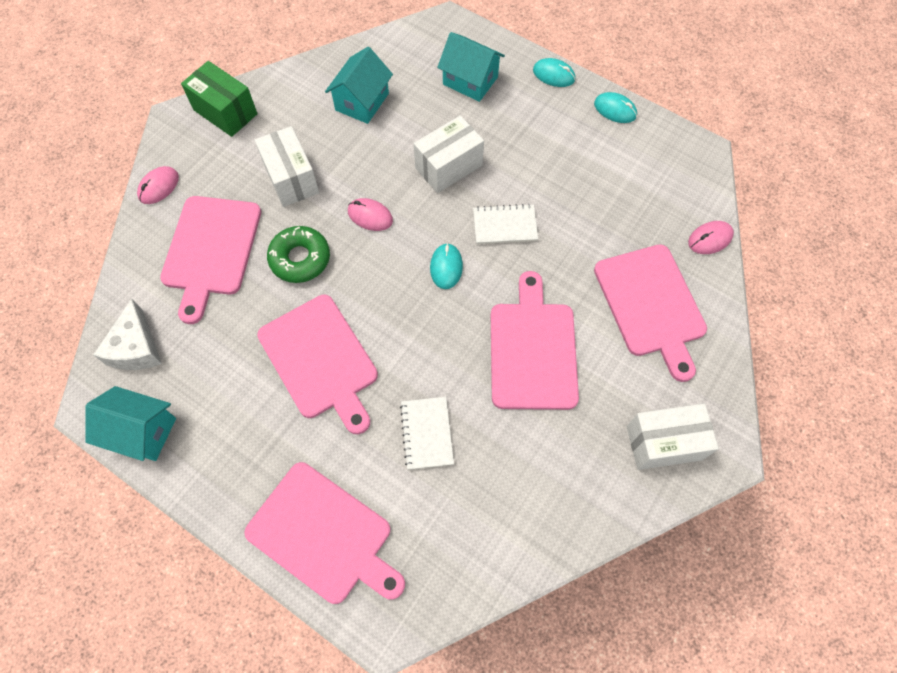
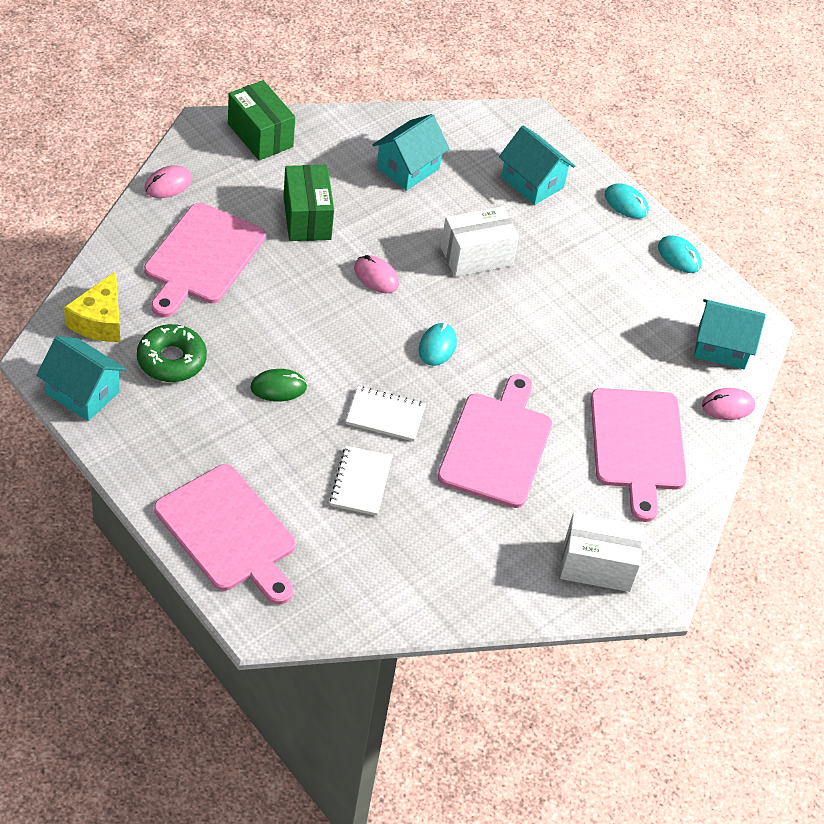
camera: 10 degrees right, 15 degrees down
white cheese [93,299,162,370] -> yellow cheese [64,271,120,342]
white box [255,126,319,207] -> green box [283,165,334,241]
pink cutting board [257,295,378,434] -> green mouse [250,369,307,402]
green donut [267,226,330,283] -> green donut moved to [137,324,207,382]
white notebook [473,204,538,244] -> white notebook moved to [346,386,426,441]
none -> turquoise house [694,299,766,369]

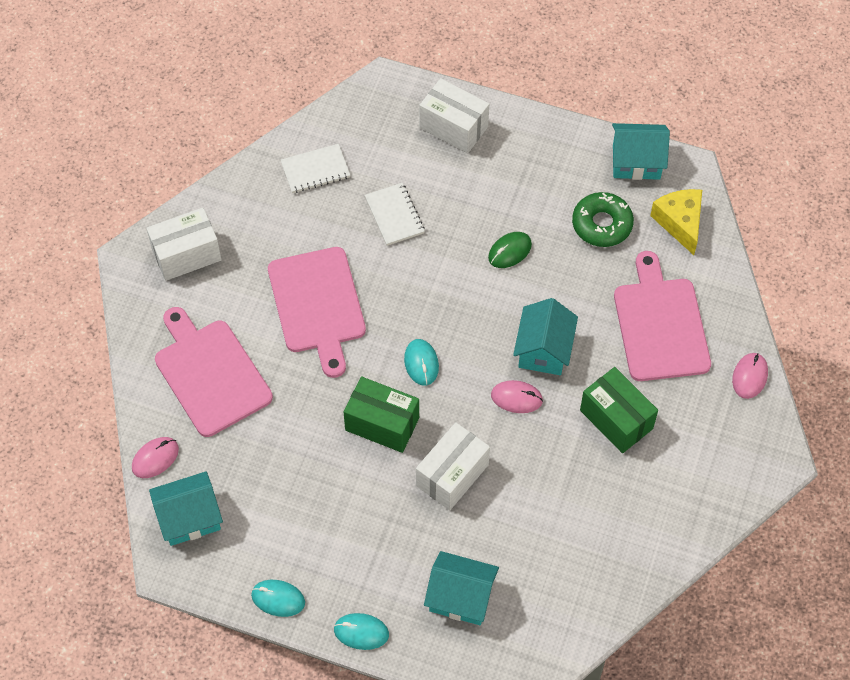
camera: 155 degrees right, 10 degrees up
pink cutting board [154,464,296,605] -> white box [420,78,489,153]
green box [228,80,295,161] -> green box moved to [344,376,419,453]
white notebook [346,386,426,441] -> white notebook moved to [281,144,350,193]
turquoise house [372,114,449,191] -> turquoise house moved to [513,298,578,375]

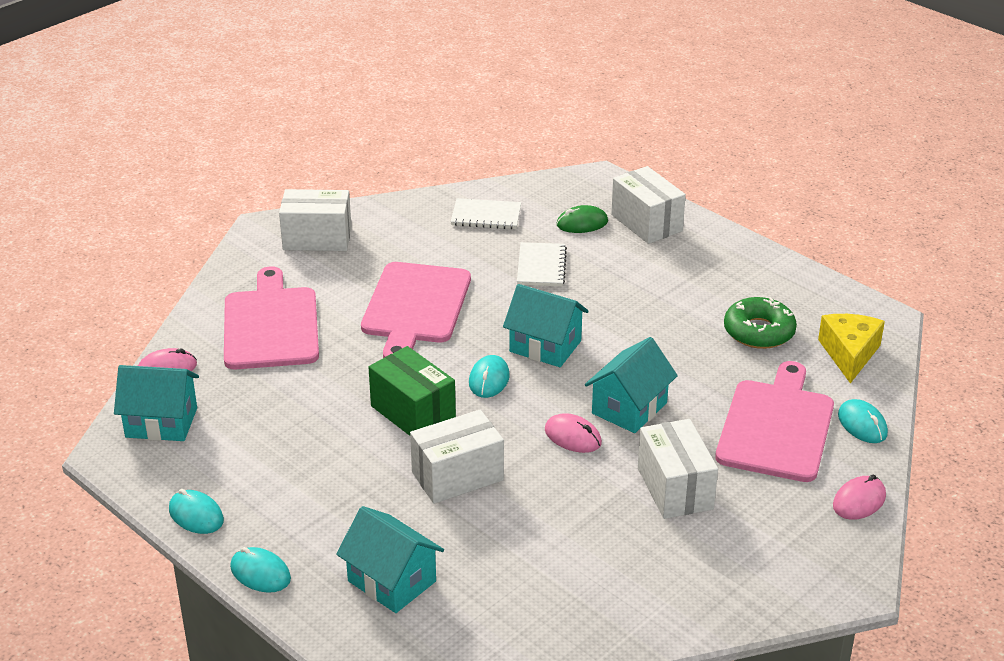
camera: 25 degrees right, 25 degrees down
green mouse [488,232,532,268] -> green mouse moved to [556,205,608,233]
green box [580,367,658,453] -> white box [638,419,718,519]
turquoise house [612,123,670,180] -> turquoise house moved to [503,284,589,367]
none -> turquoise mouse [838,399,888,443]

